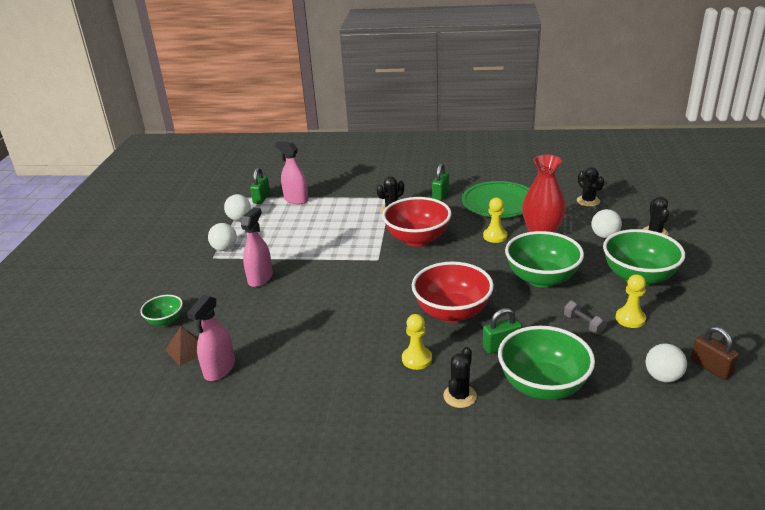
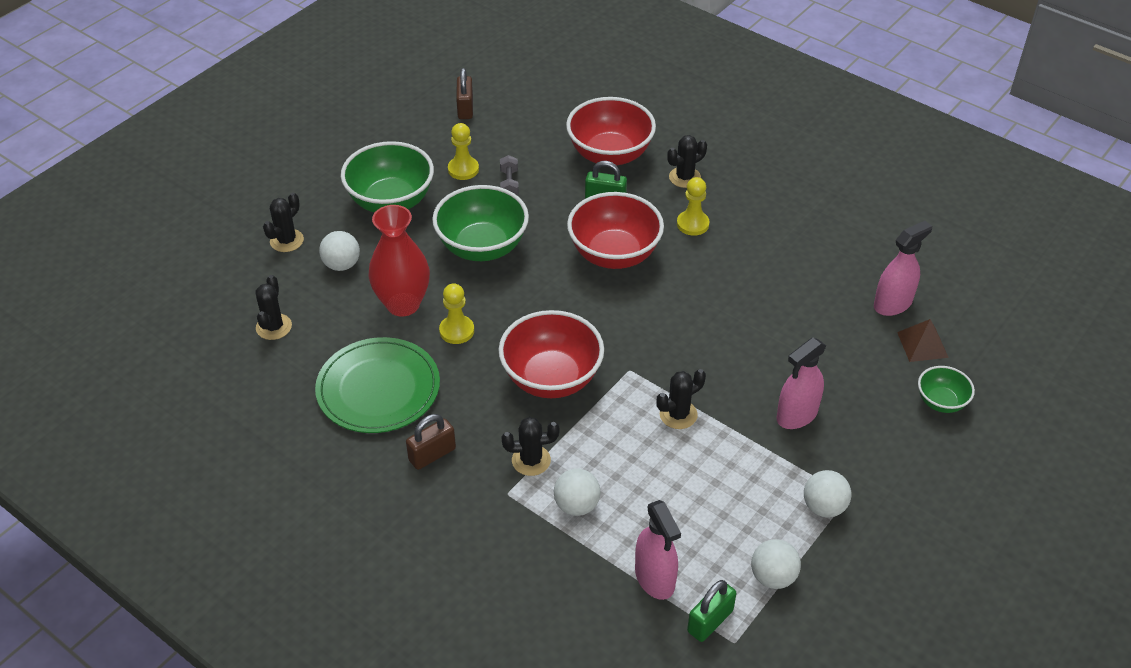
camera: 150 degrees left, 15 degrees up
green padlock [432,163,449,201] -> brown padlock [406,414,456,470]
green bowl [498,326,595,400] -> red bowl [566,97,656,165]
white ball [646,343,687,382] -> white ball moved to [554,468,601,516]
none -> black cactus [656,369,706,429]

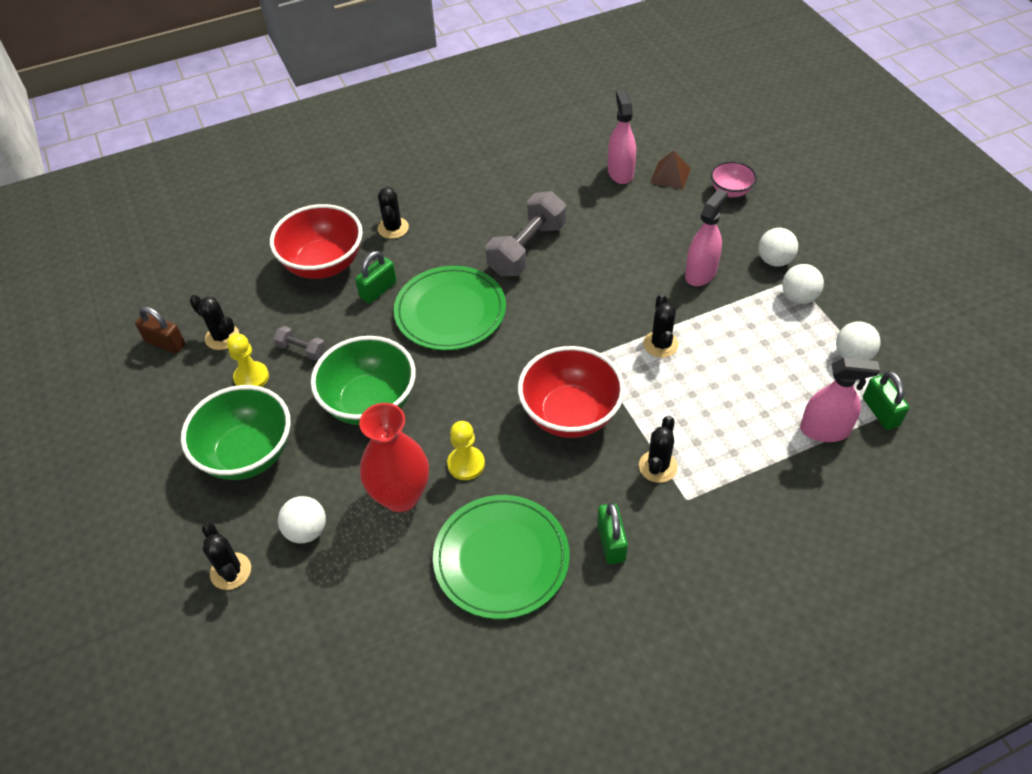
camera: 60 degrees left, 5 degrees up
black cactus [255,275,292,340] -> black cactus moved to [190,295,239,350]
brown padlock [406,414,456,470] -> green padlock [597,502,628,564]
white ball [554,468,601,516] -> white ball moved to [758,228,798,267]
red bowl [567,192,664,269] -> green plate [394,266,506,350]
yellow pawn [677,177,709,236] -> none
pink spray bottle [777,338,826,429] -> pink spray bottle turned 135 degrees counterclockwise [685,189,728,286]
green bowl [918,366,975,413] -> pink bowl [711,161,757,197]
none -> grey dumbbell [486,191,566,276]

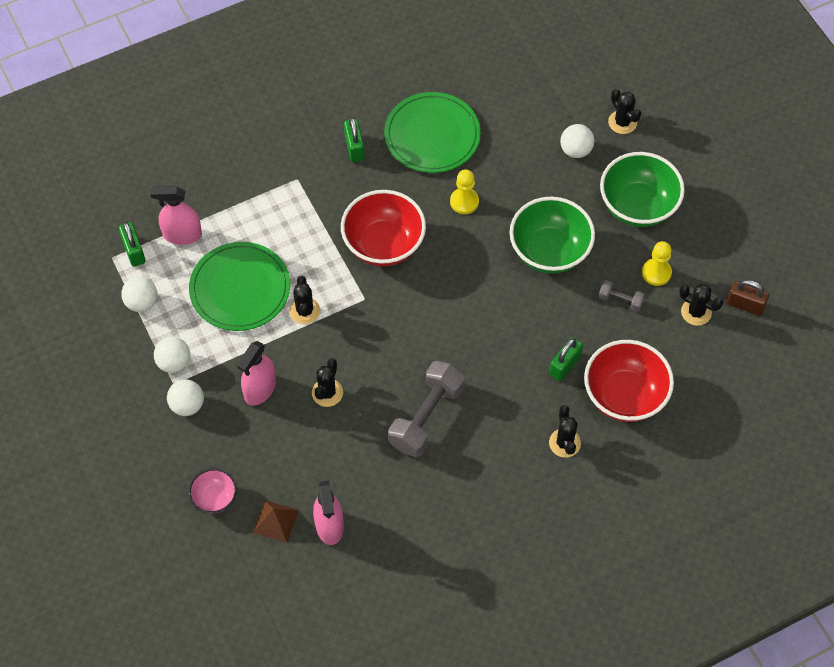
camera: 175 degrees right, 10 degrees up
red vase [359,403,429,512] -> none
green plate [394,266,506,350] -> green plate moved to [189,242,290,331]
black cactus [639,416,678,483] -> black cactus moved to [312,358,343,407]

